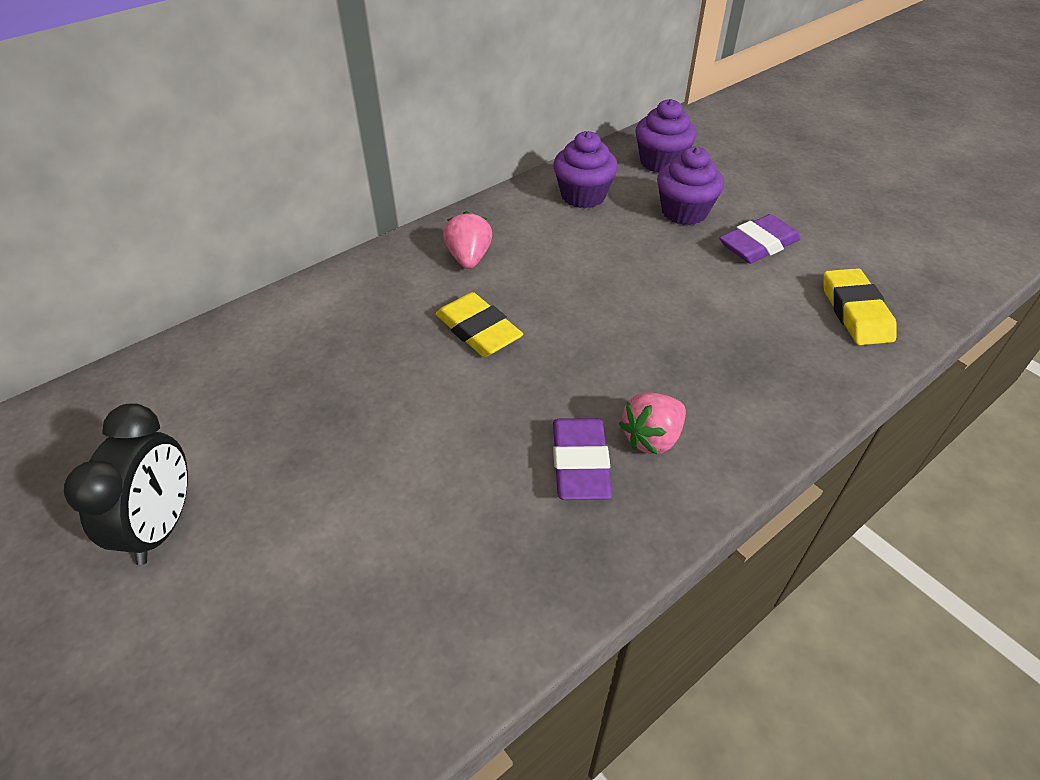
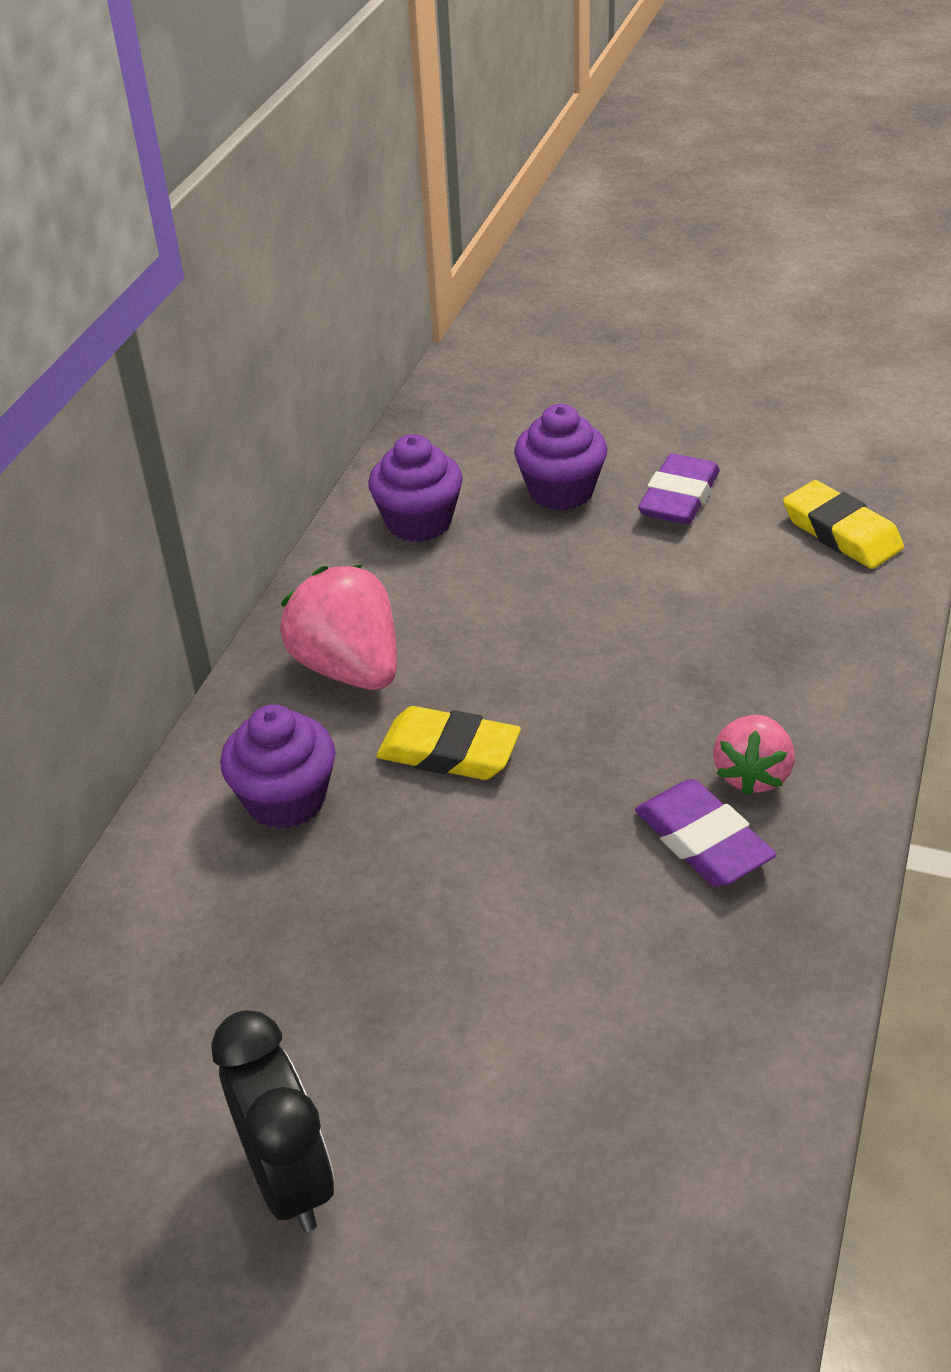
camera: 30 degrees left, 5 degrees down
pink strawberry [443,211,492,269] -> pink strawberry [280,565,397,690], size x1.58
purple cupcake [635,99,697,173] -> purple cupcake moved to [220,705,336,829]

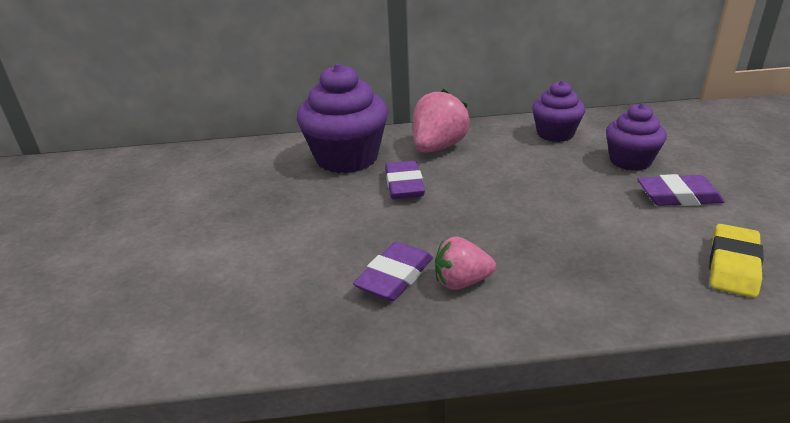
camera: 65 degrees right, 10 degrees down
black clock [212,1010,334,1232] -> none
purple cupcake [220,705,336,829] -> purple cupcake [297,63,388,173], size x1.67
yellow eraser [376,706,521,780] -> purple eraser [385,161,425,199]

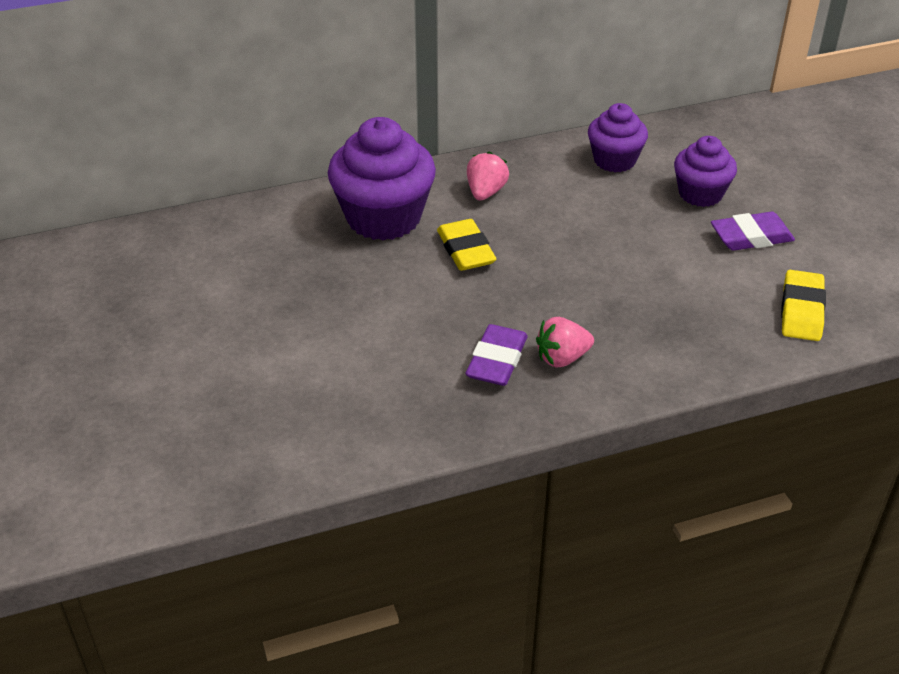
camera: 15 degrees left, 10 degrees up
purple eraser [385,161,425,199] -> yellow eraser [437,219,496,271]
pink strawberry [413,89,470,153] -> pink strawberry [467,152,509,201], size x0.63

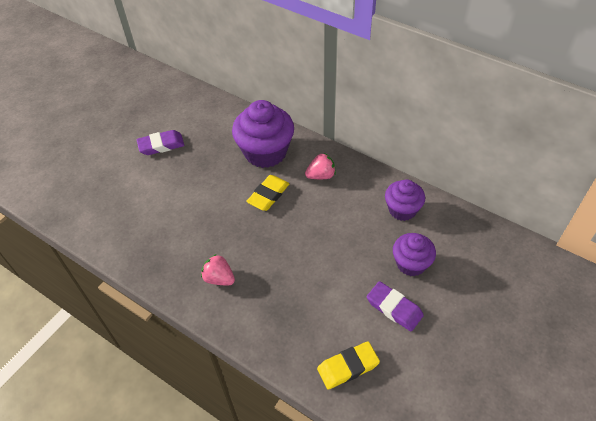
camera: 55 degrees right, 10 degrees up
purple eraser [466,324,528,386] -> purple eraser moved to [137,130,184,155]

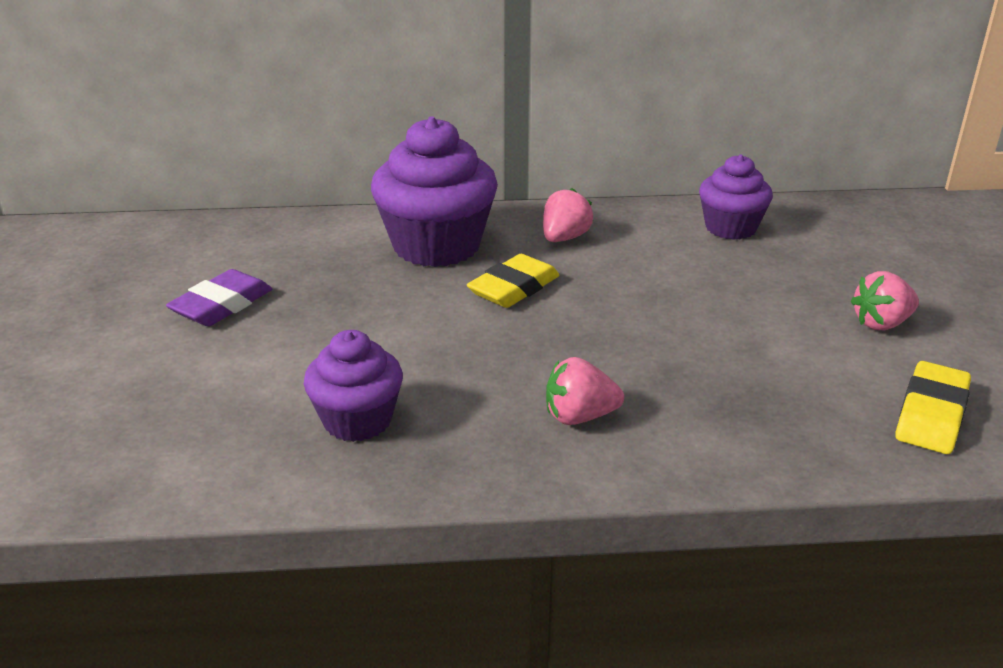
camera: 40 degrees left, 20 degrees down
yellow eraser [246,175,290,211] -> yellow eraser turned 45 degrees clockwise [467,254,560,308]
purple eraser [367,281,424,332] -> pink strawberry [851,271,919,330]
purple cupcake [393,233,436,276] -> purple cupcake moved to [304,330,403,442]

